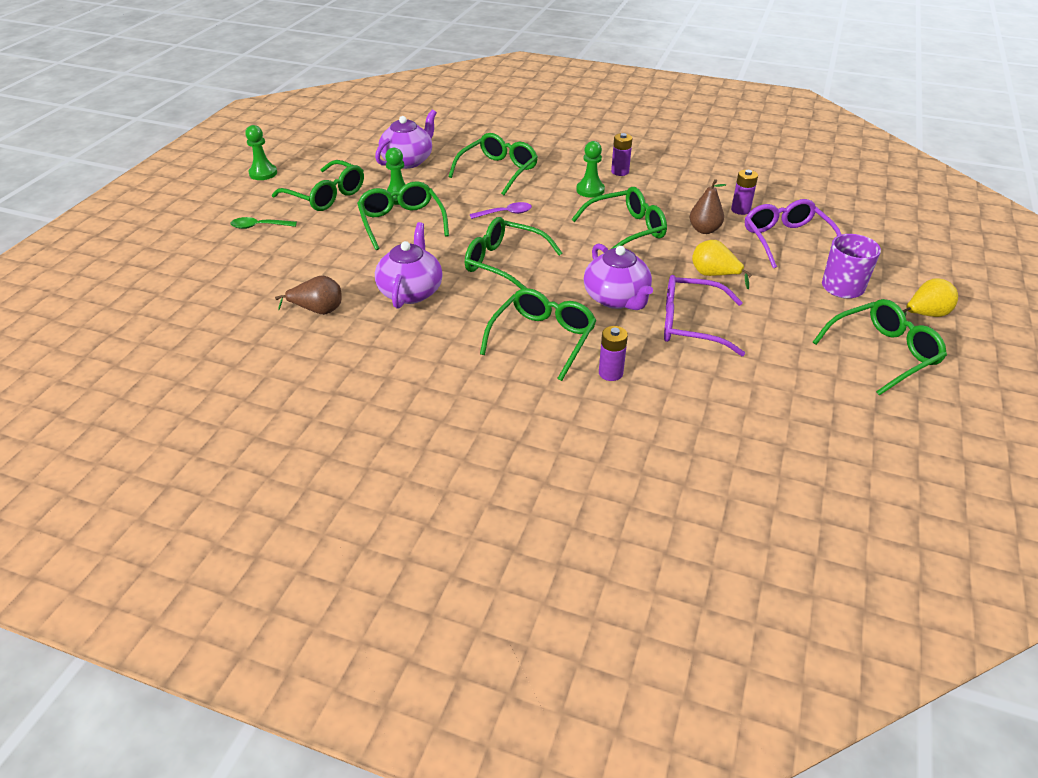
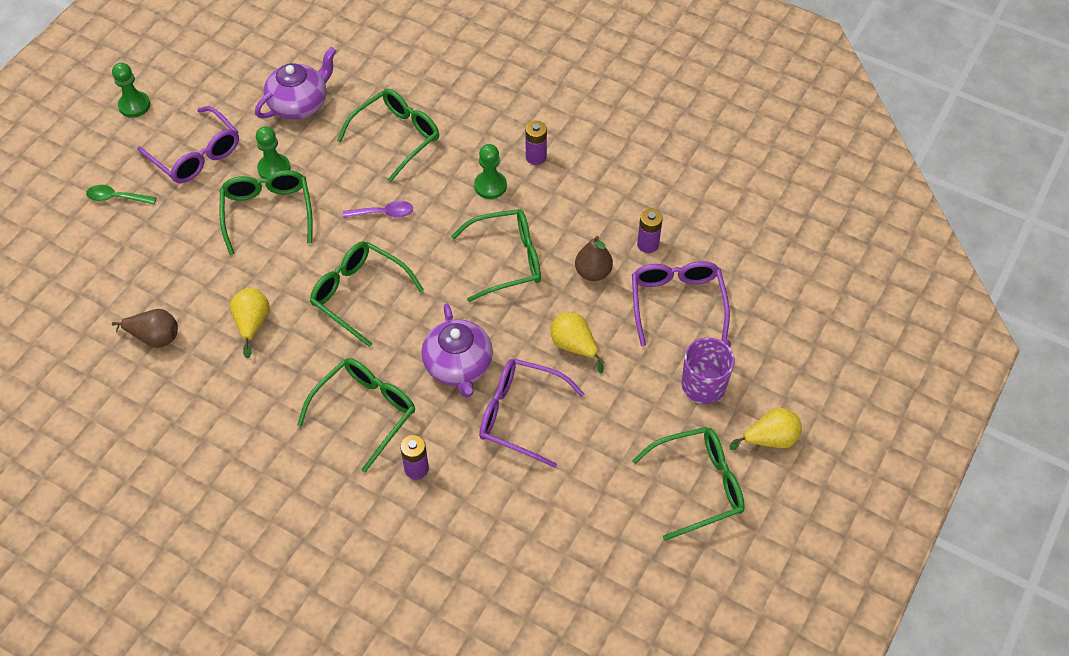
camera: 10 degrees right, 15 degrees up
green glasses [272,160,364,211] -> purple glasses [137,106,239,183]
purple teapot [375,222,443,309] -> yellow pear [230,288,270,358]

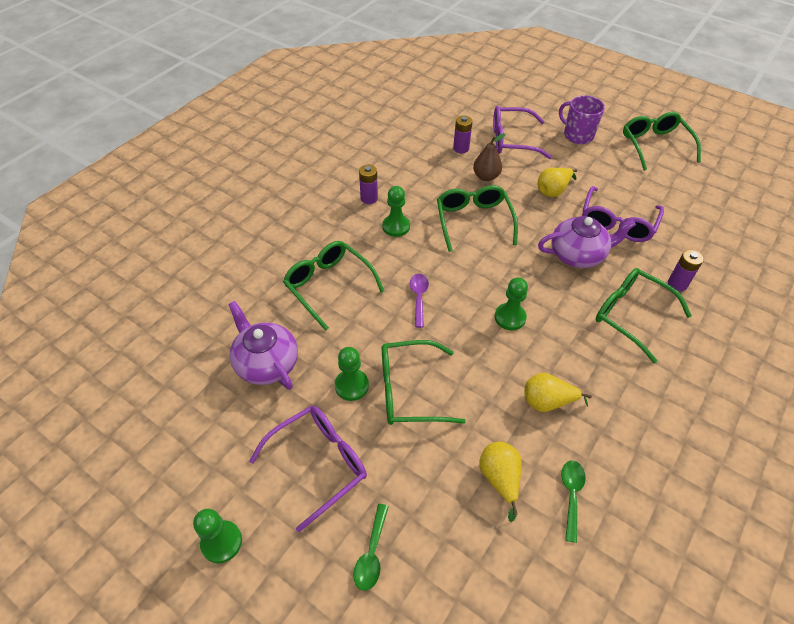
camera: 85 degrees left, 5 degrees down
brown pear [112,309,178,348] -> green spoon [561,461,586,543]
green glasses [310,241,424,347] -> green pawn [495,277,528,330]
yellow pear [730,408,802,450] -> yellow pear moved to [479,441,522,522]

